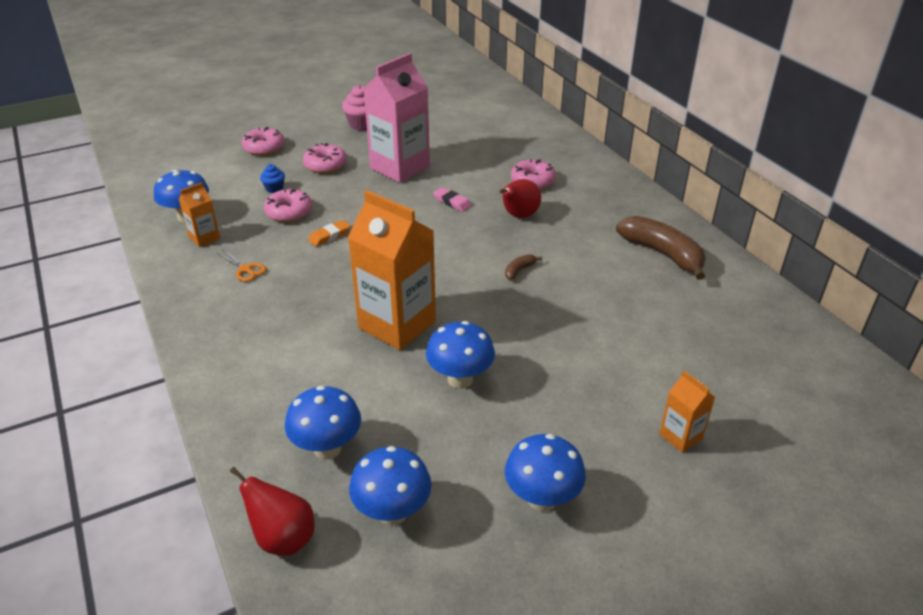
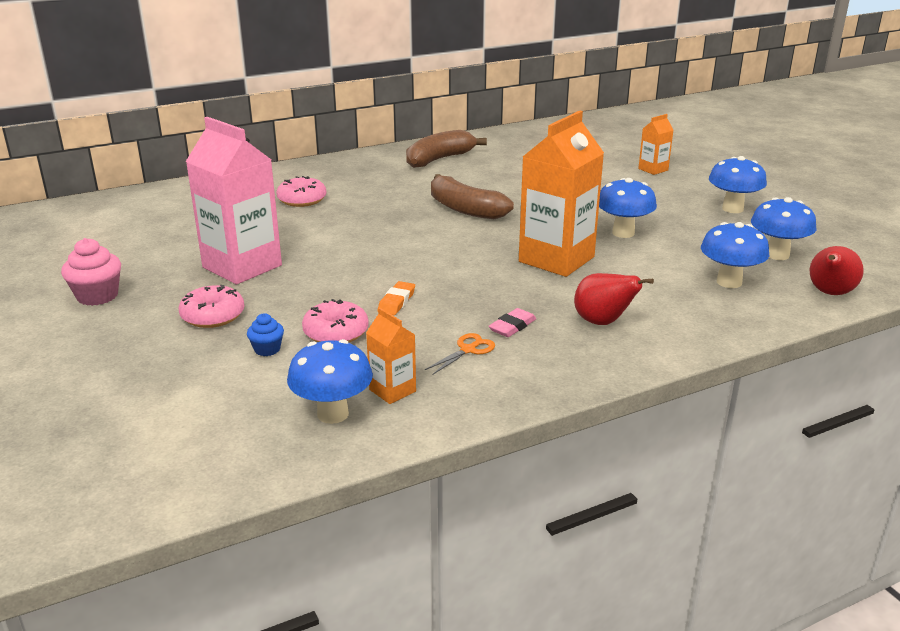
camera: 90 degrees left, 10 degrees down
pink donut [242,127,285,156] -> none
orange eraser [308,220,350,247] -> orange eraser turned 60 degrees clockwise [377,281,415,315]
pink eraser [433,187,472,212] -> pink eraser moved to [489,308,536,337]
red pear [499,179,541,218] -> red pear moved to [574,273,654,325]
brown banana [505,254,542,280] -> brown banana [431,174,514,219], size x2.33

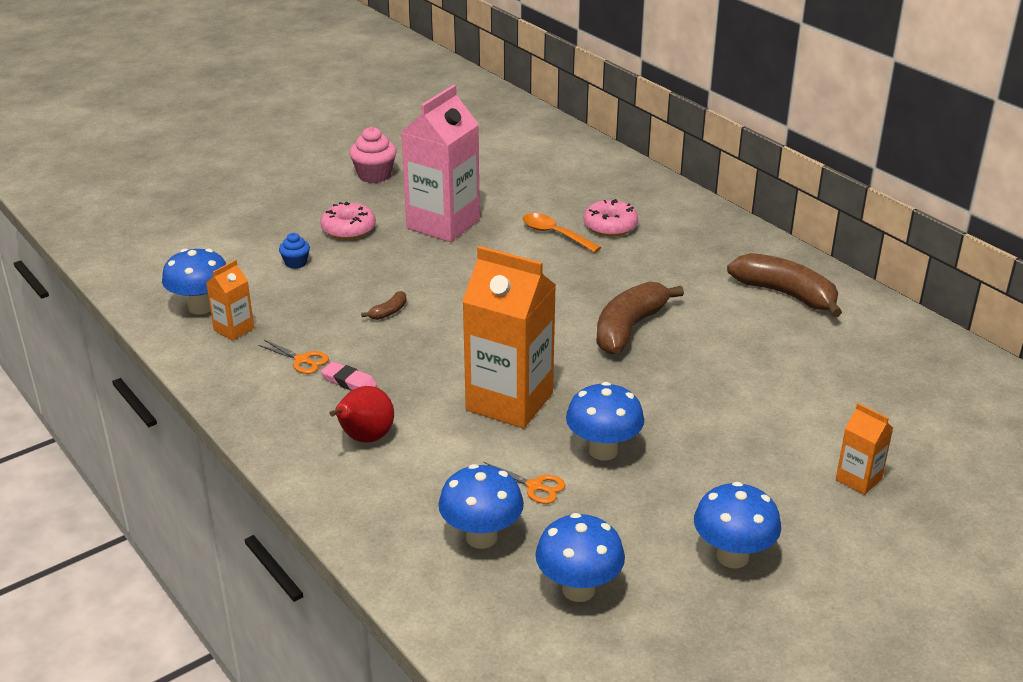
camera: 80 degrees right, 5 degrees up
pink donut [302,299,369,343] -> none
orange eraser [377,281,415,315] -> brown banana [361,291,407,320]
red pear [810,246,864,295] -> none
none -> orange scissors [484,462,565,504]
none -> orange spoon [523,213,601,253]

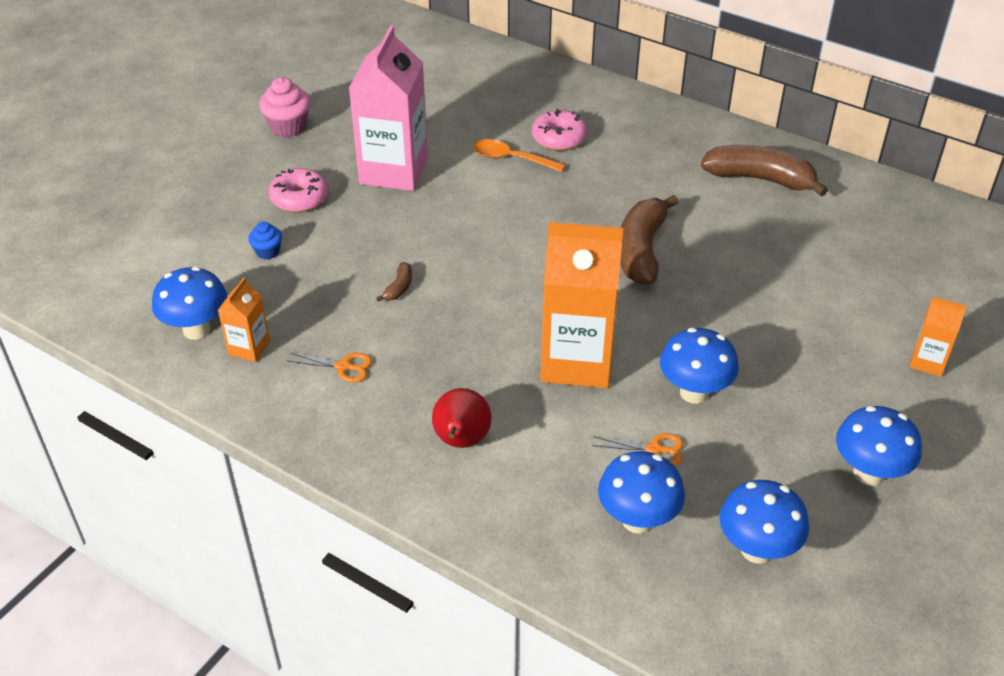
camera: 20 degrees left, 10 degrees up
pink eraser [321,362,377,391] -> none

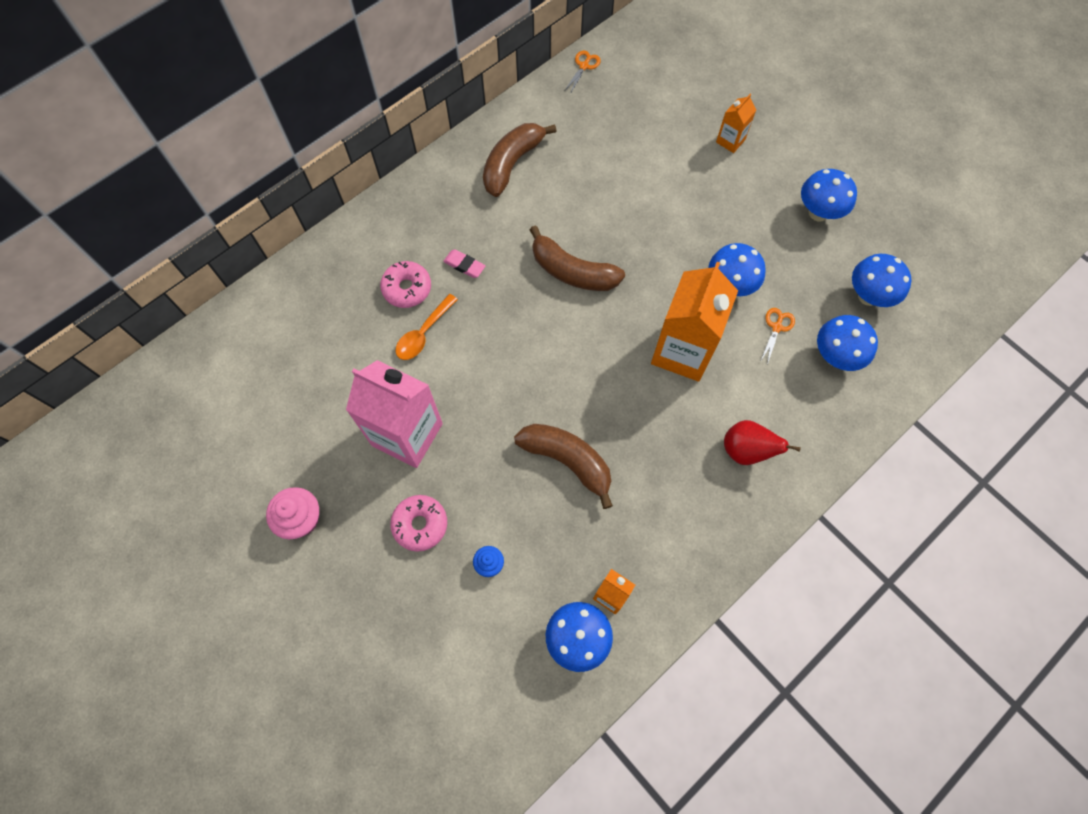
camera: 75 degrees left, 25 degrees up
orange scissors [286,353,372,382] -> orange scissors moved to [565,51,601,94]
brown banana [376,262,412,301] -> brown banana [514,424,613,509], size x2.33
none -> pink eraser [443,249,485,278]

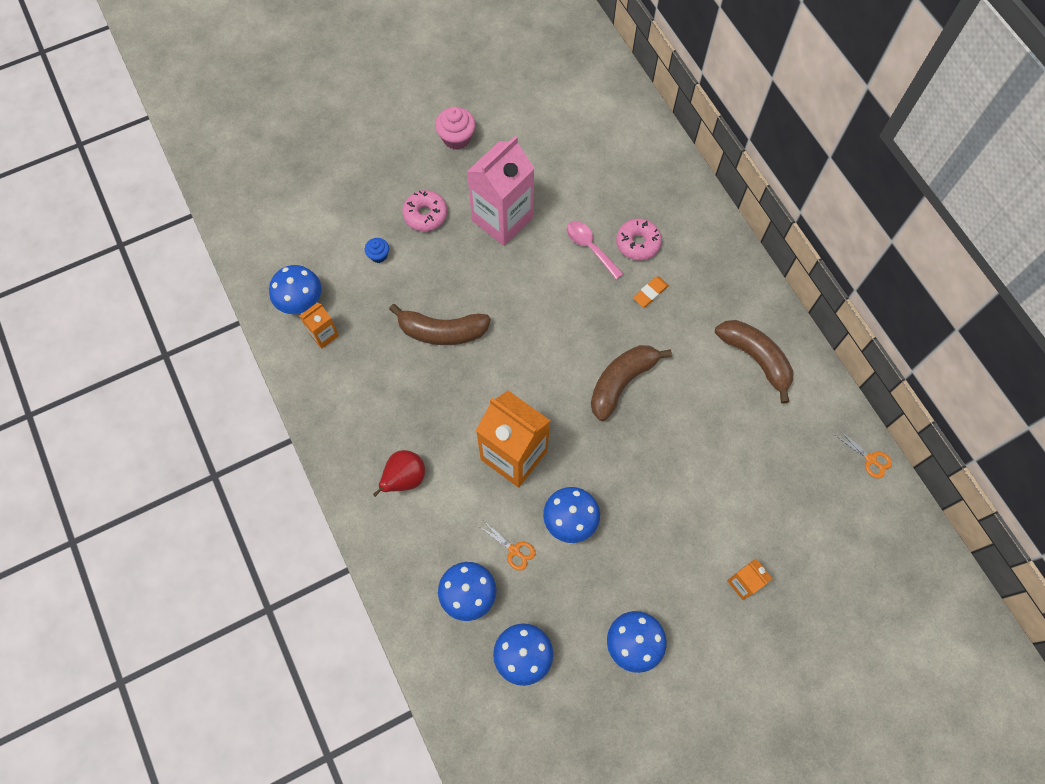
camera: 105 degrees right, 0 degrees up
orange spoon [395,294,458,360] -> pink spoon [567,221,623,280]
pink eraser [443,249,485,278] -> orange eraser [633,276,669,307]
brown banana [514,424,613,509] -> brown banana turned 45 degrees clockwise [389,304,491,345]

